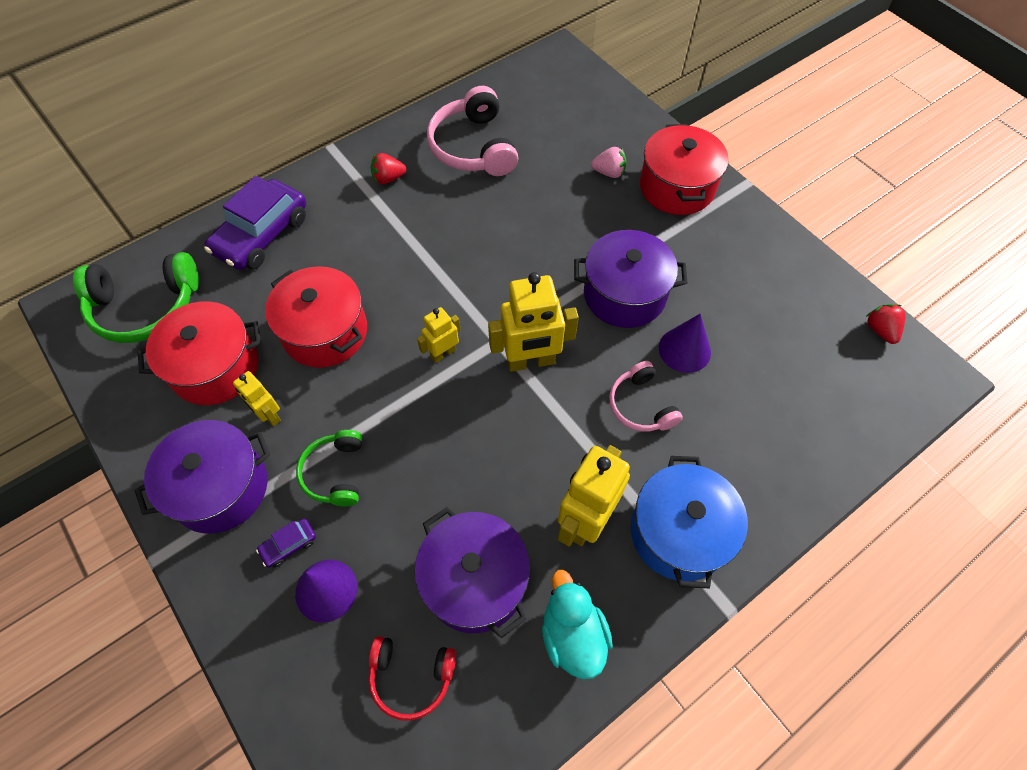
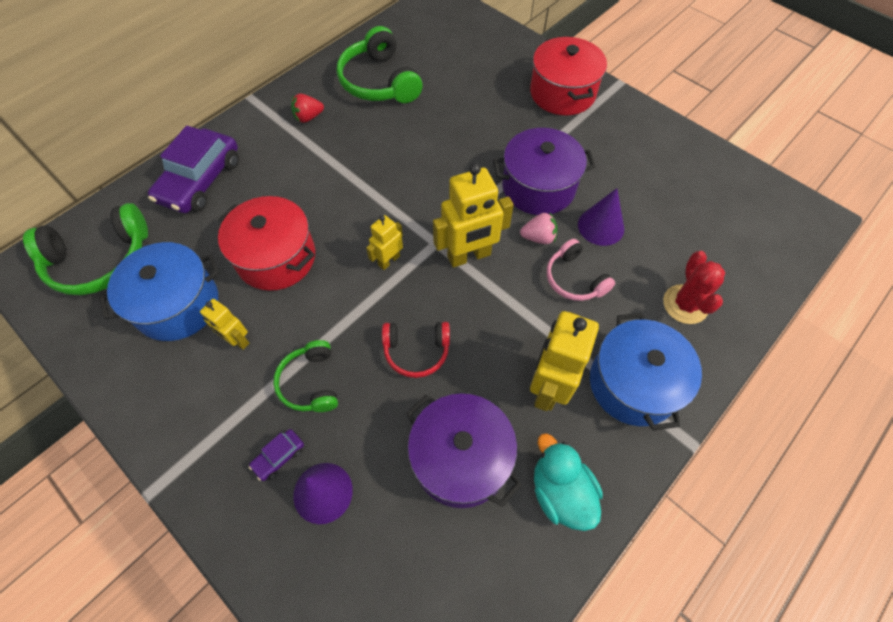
camera: 10 degrees left, 0 degrees up
purple pot [135,420,270,534] -> none
red pot [137,301,261,405] -> blue pot [99,242,219,341]
red headphones [368,636,456,721] -> red headphones moved to [382,322,450,378]
pink headphones [427,86,518,176] -> green headphones [337,26,423,103]
pink strawberry [591,147,627,178] -> pink strawberry moved to [520,212,558,244]
red strawberry [866,304,906,344] -> none
none -> red cactus [663,251,725,324]

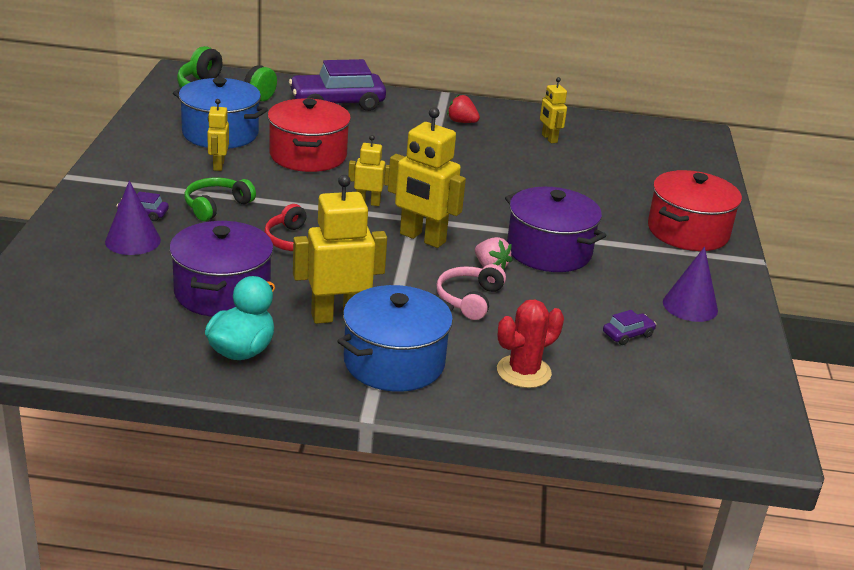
camera: 50 degrees right, 30 degrees down
green headphones [337,26,423,103] -> yellow robot [540,77,567,143]
purple cone [578,188,624,246] -> purple cone moved to [663,247,718,322]
none -> purple car [603,310,656,345]

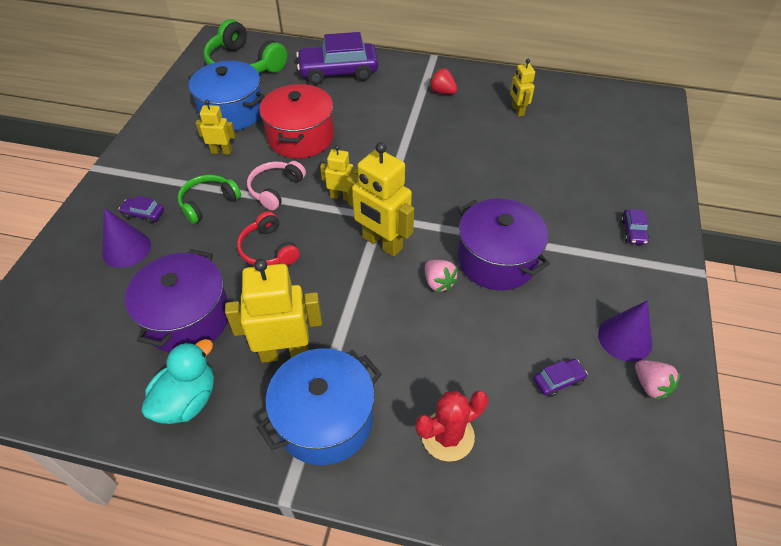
camera: 10 degrees right, 20 degrees up
yellow robot [207,99,229,171] -> yellow robot turned 90 degrees clockwise [196,100,236,155]
pink headphones [436,264,506,320] -> pink headphones moved to [247,161,306,210]
red pot [648,170,742,251] -> purple car [621,209,649,245]
none -> pink strawberry [635,360,681,400]

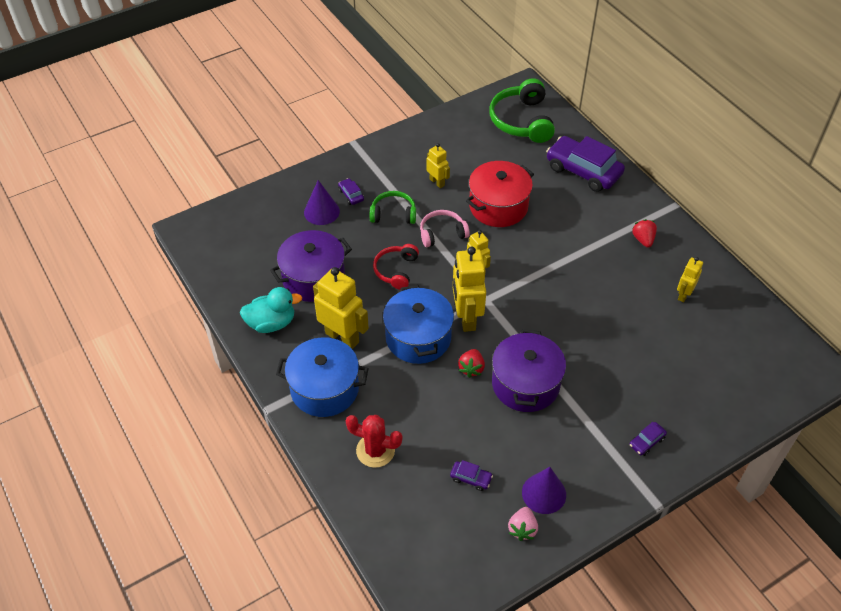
camera: 45 degrees right, 0 degrees up
blue pot [188,61,265,131] -> blue pot moved to [383,285,454,364]
pink strawberry [425,260,458,292] -> red strawberry [458,349,485,378]

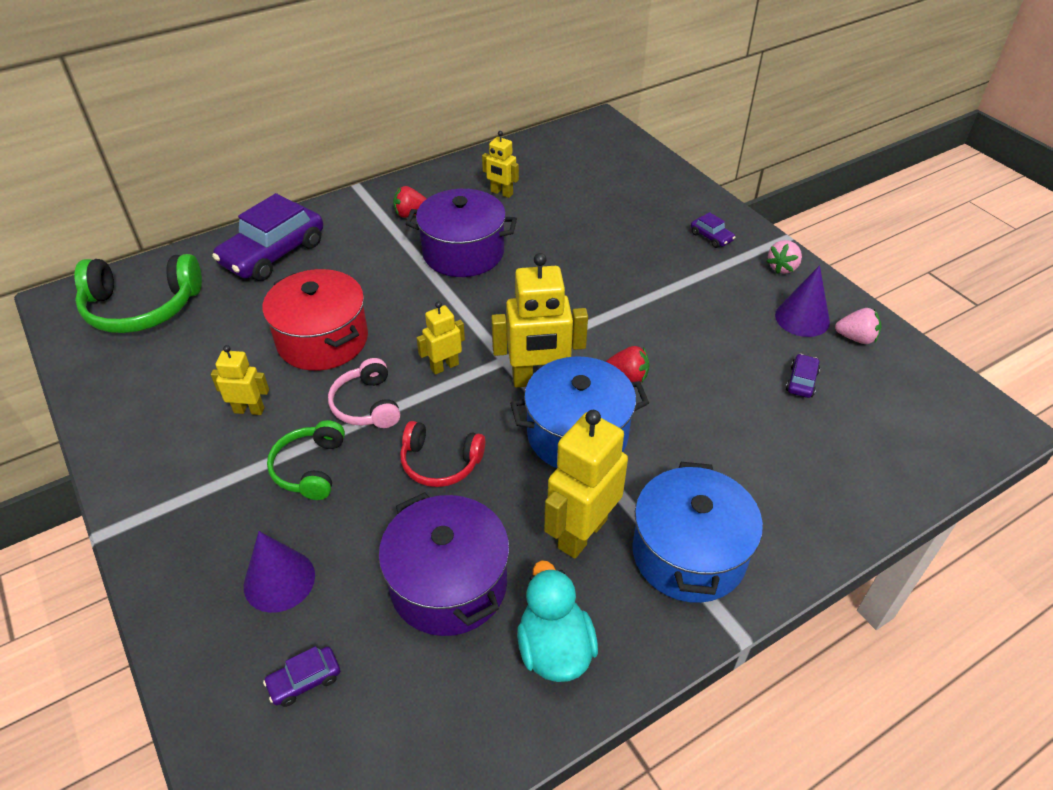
camera: 90 degrees left, 5 degrees down
purple car [338,178,364,205] -> purple car moved to [263,646,340,707]
red cactus [345,415,403,468] -> none
yellow robot [427,143,450,188] -> yellow robot turned 45 degrees clockwise [211,345,269,415]
purple pot [492,329,566,412] -> purple pot moved to [405,189,517,277]
none -> pink strawberry [767,240,802,274]

